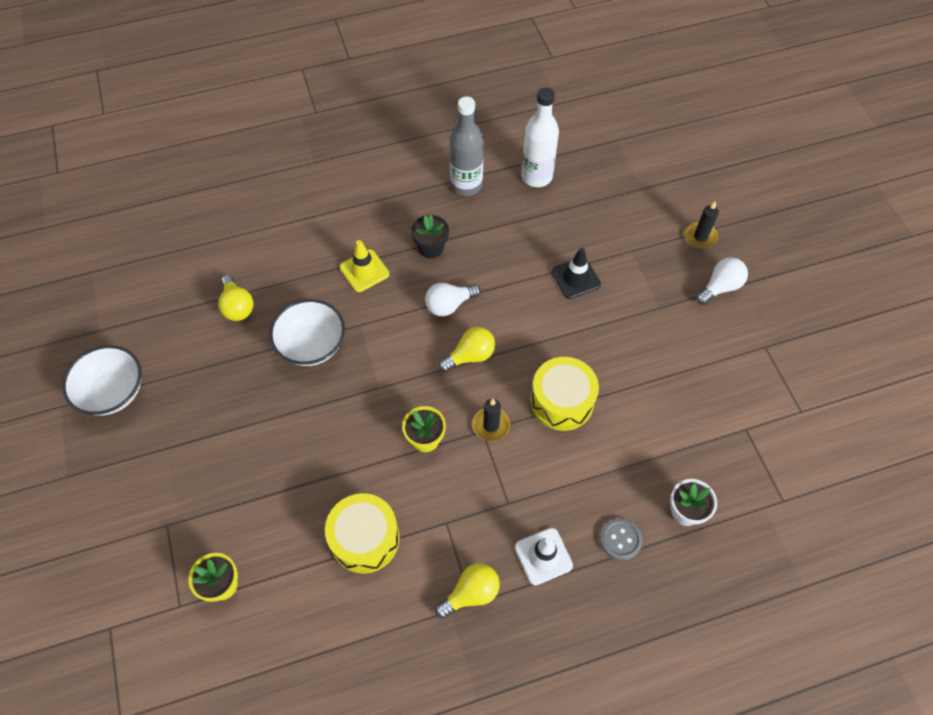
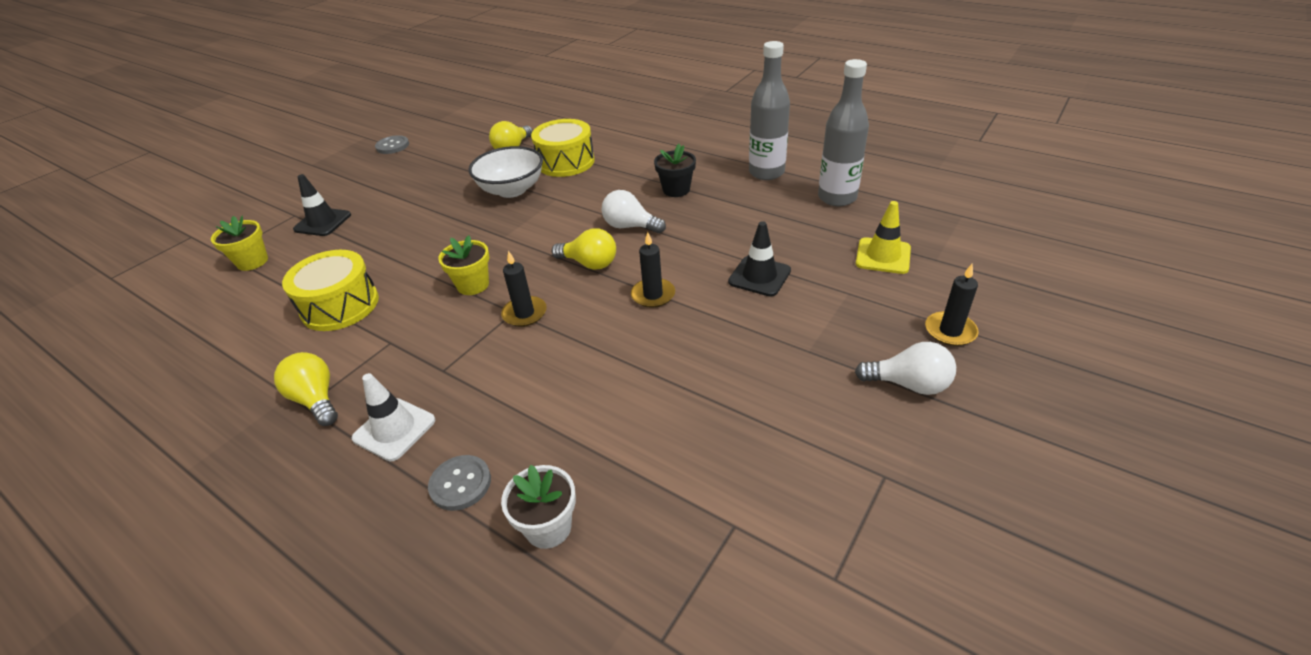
camera: 55 degrees right, 20 degrees down
white bowl [62,345,141,416] -> grey button [375,135,409,154]
yellow traffic cone [340,240,389,292] -> yellow traffic cone moved to [856,201,911,274]
yellow light bulb [435,564,500,618] -> yellow light bulb turned 150 degrees counterclockwise [274,352,338,426]
white bottle [521,87,559,187] -> grey bottle [818,59,869,206]
yellow drum [531,357,599,431] -> yellow drum moved to [531,119,595,177]
none -> black traffic cone [293,174,351,236]
none -> black candle [631,232,675,308]

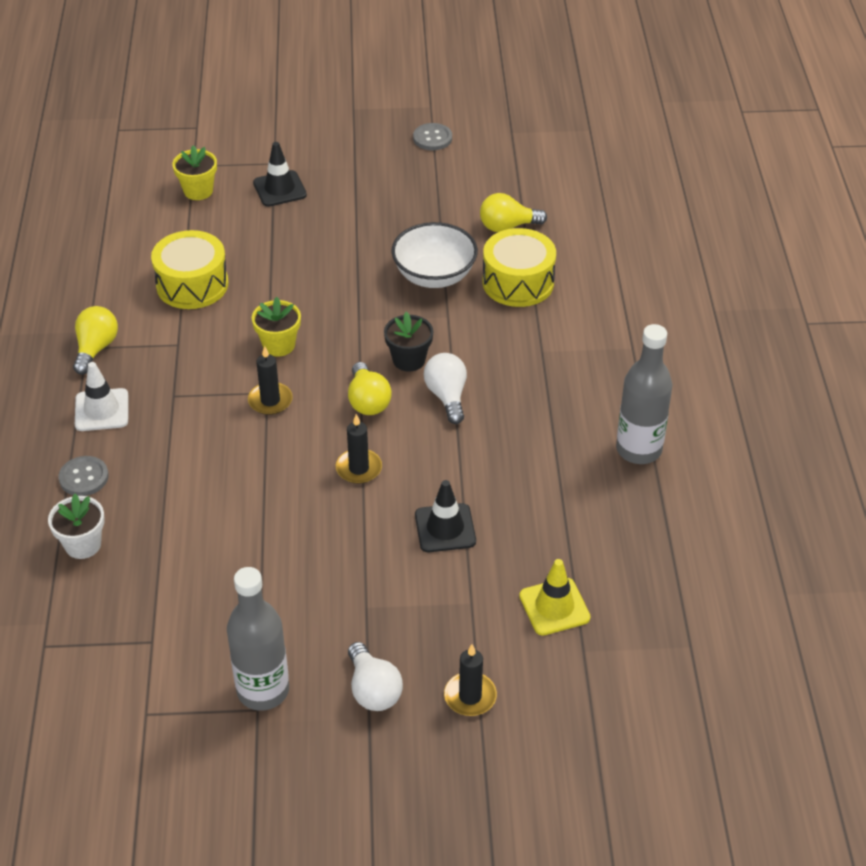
camera: 50 degrees right, 5 degrees up
black flower pot [654,144,696,197] -> black flower pot moved to [384,312,434,372]
grey bottle [818,59,869,206] -> grey bottle moved to [227,567,289,711]

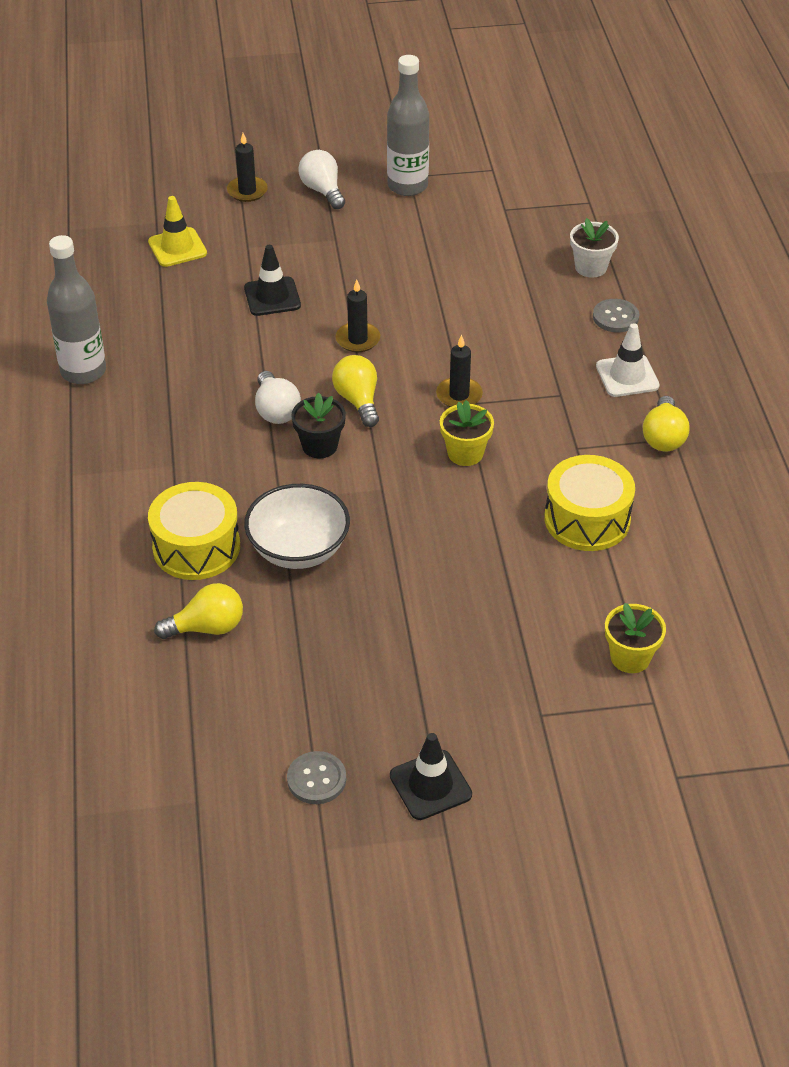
camera: 175 degrees right, 0 degrees up
black traffic cone [253,142,307,207] -> black traffic cone moved to [390,733,472,820]

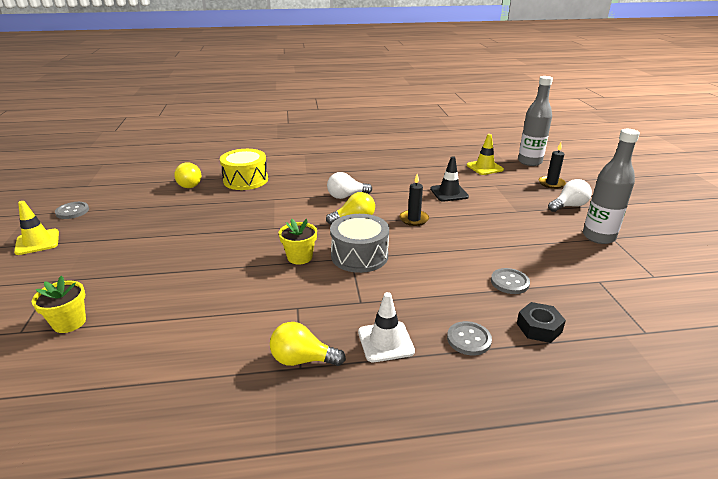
camera: 90 degrees right, 15 degrees down
grey bottle [47,235,106,384] -> grey bottle moved to [518,76,553,166]
white bowl [244,484,350,569] -> none
black flower pot [291,393,346,458] -> none
black traffic cone [390,733,472,820] -> yellow traffic cone [14,201,59,255]
black candle [436,335,483,407] -> grey drum [330,214,389,273]
yellow drum [544,455,635,551] -> none
white flower pot [570,218,619,278] -> black nut [517,302,566,343]
none -> grey button [491,268,530,294]

